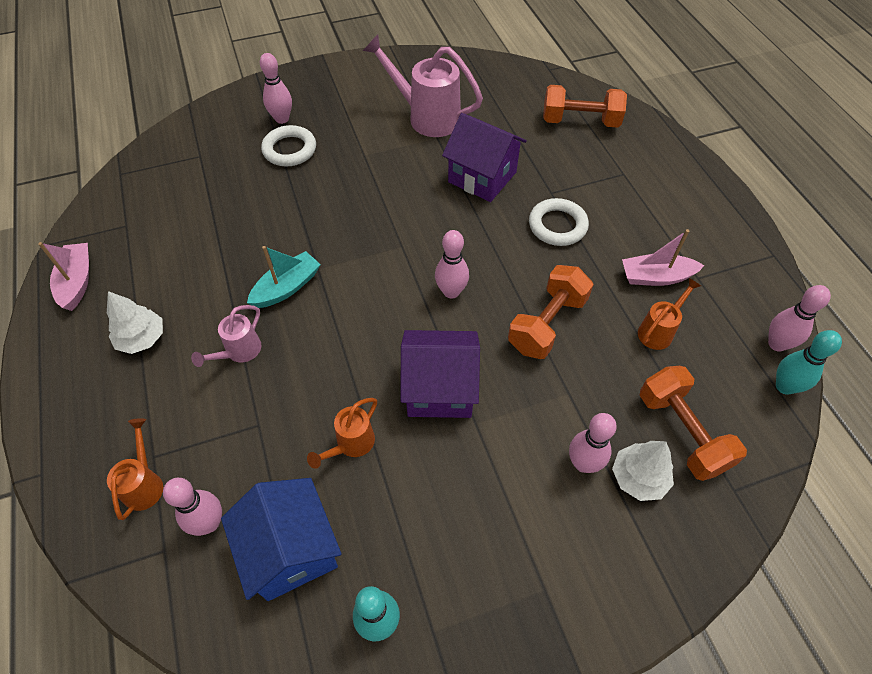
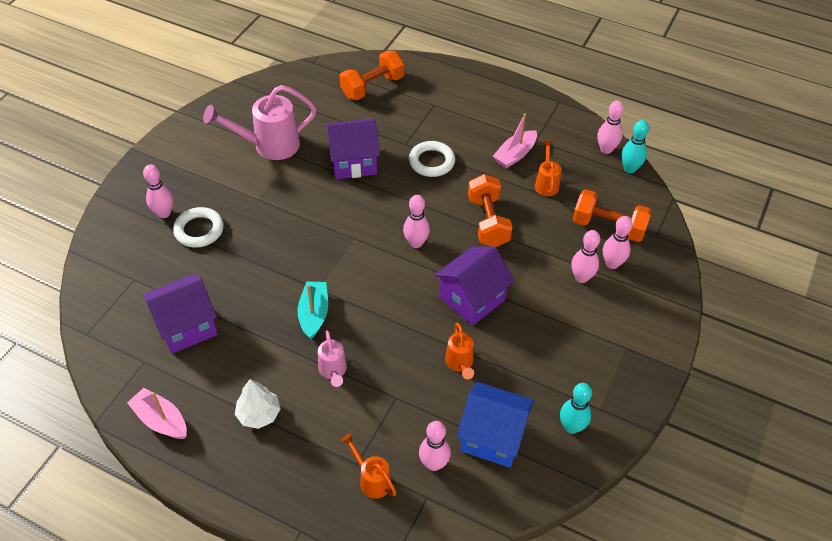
camera: 45 degrees left, 5 degrees down
white tree [612,441,674,501] -> pink bowling pin [603,216,633,269]
none -> purple house [143,274,218,354]

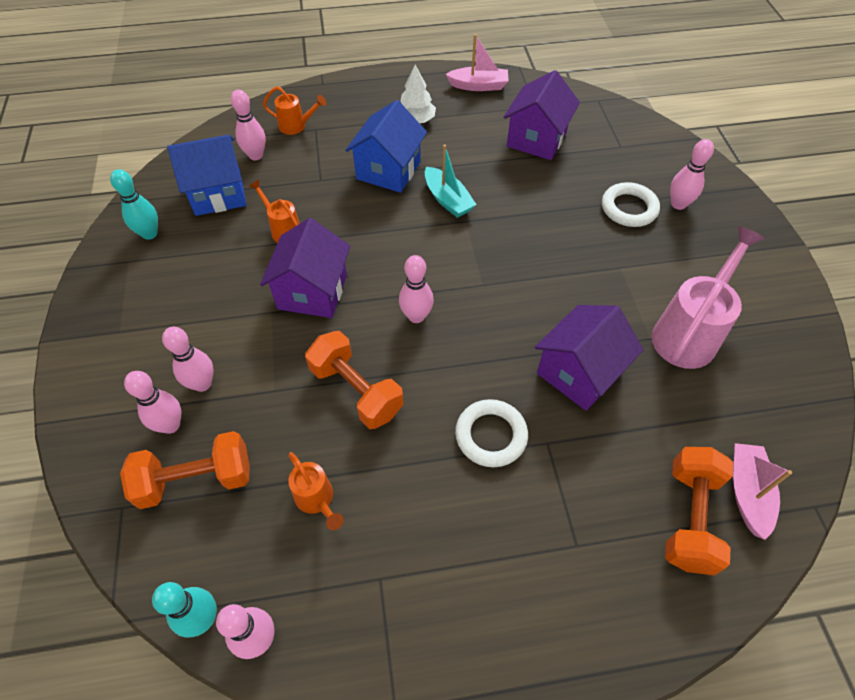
camera: 145 degrees right, 5 degrees up
pink watering can [318,330,347,387] -> blue house [345,100,427,193]
pink boat [493,113,537,168] -> pink boat moved to [733,443,792,540]

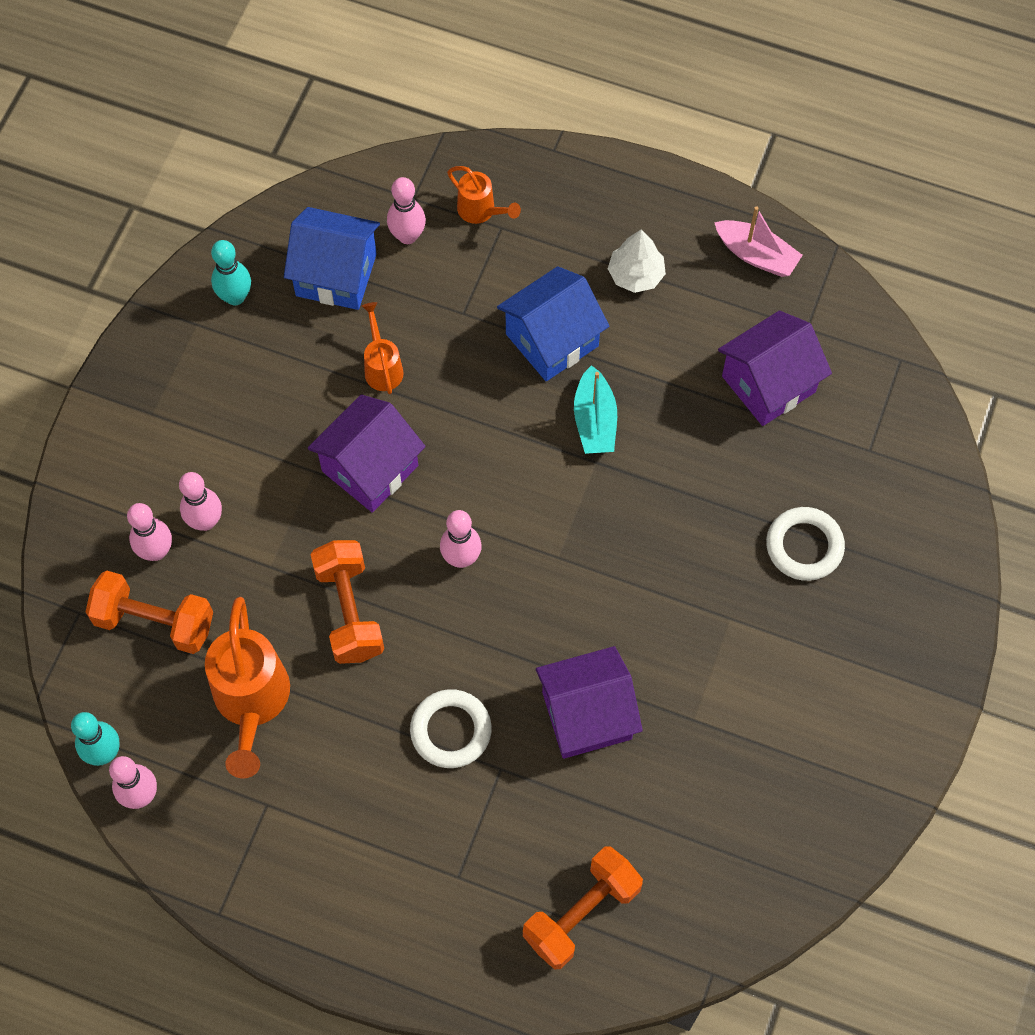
camera: 30 degrees right, 10 degrees up
orange watering can [288,452,344,530] -> orange watering can [205,597,290,778], size x1.87
pink watering can [652,226,765,369] -> none
pink bowling pin [670,139,714,210] -> none
pink boat [733,443,792,540] -> none

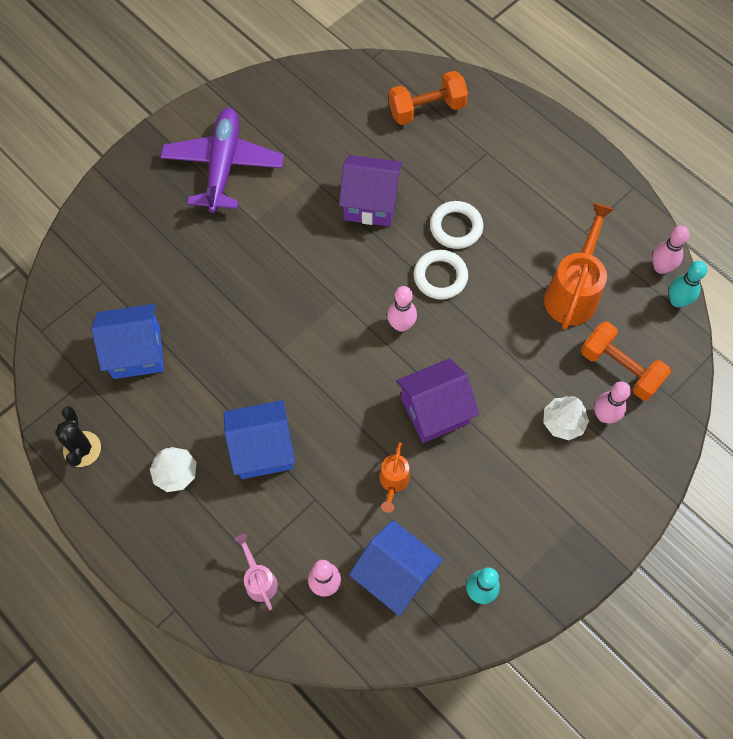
camera: 155 degrees left, 0 degrees up
pink bowling pin [179,472,222,531] -> white tree [543,396,589,440]
orange dumbbell [311,540,384,664] -> none
orange watering can [447,166,521,224] -> pink watering can [235,534,278,610]
turquoise boat [574,365,617,454] -> none
pink boat [714,206,803,277] -> black cactus [55,406,101,467]
purple house [718,311,832,426] -> blue house [91,304,164,379]
white ring [766,507,845,581] -> white ring moved to [414,250,468,300]
none -> purple plane [160,108,284,213]

